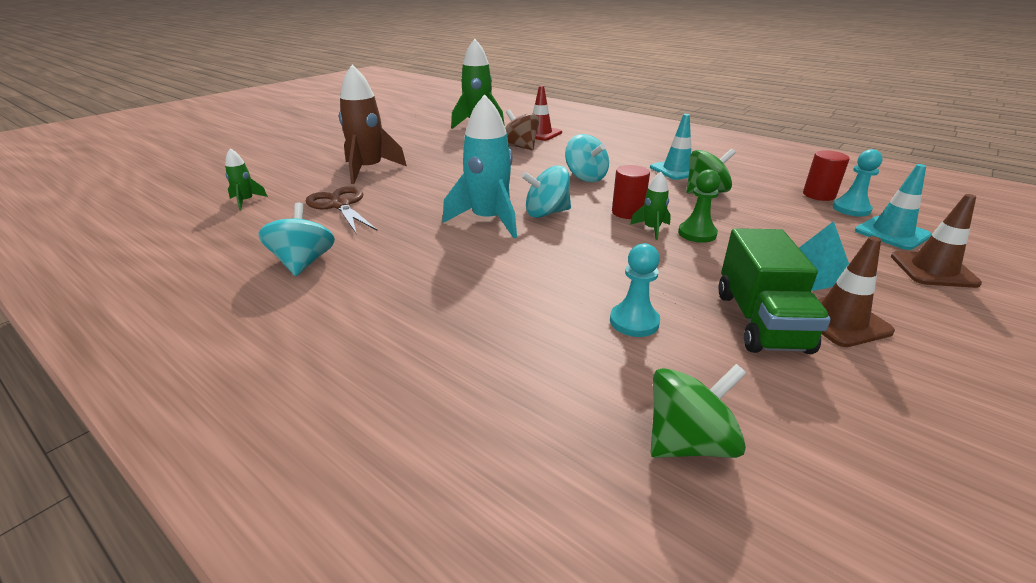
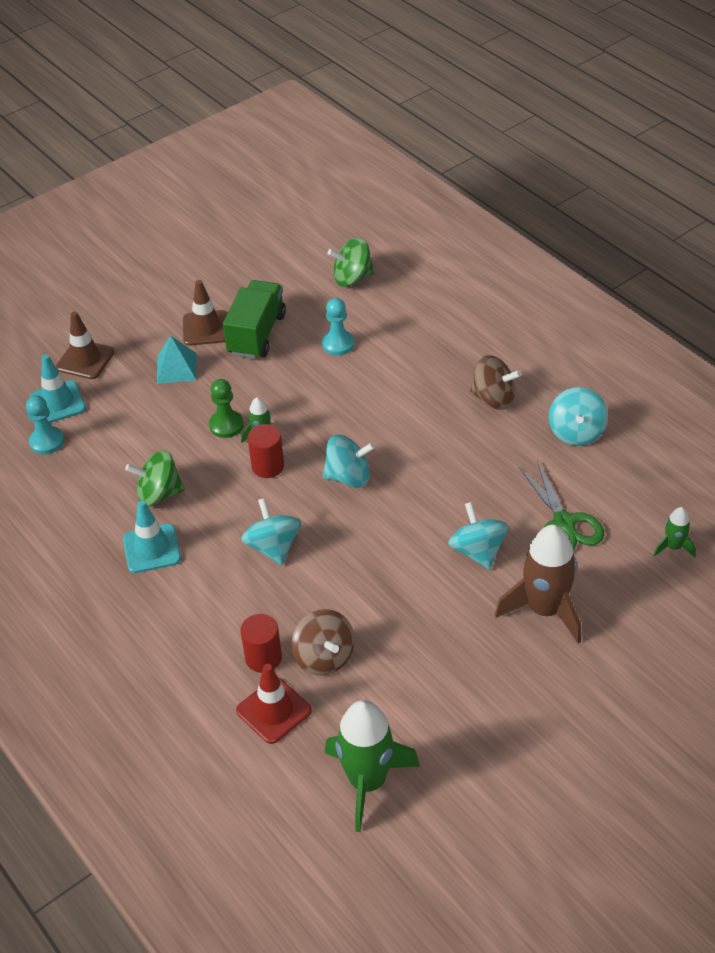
camera: 165 degrees left, 15 degrees up
brown scissors [305,186,378,235] -> green scissors [519,460,604,550]
turquoise rocket [442,94,517,238] -> none
red cylinder [803,150,850,201] -> red cylinder moved to [240,614,282,673]
none -> turquoise spinning top [448,502,508,570]
none -> brown spinning top [470,355,521,410]

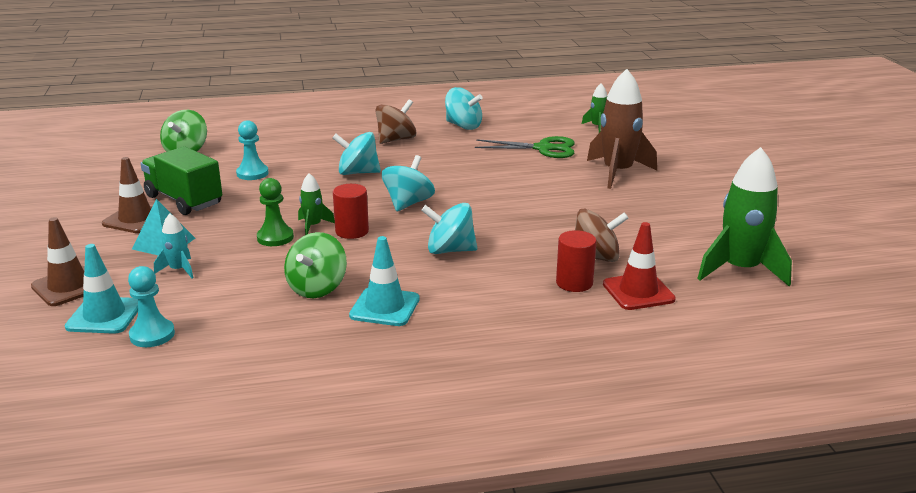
camera: 65 degrees left, 20 degrees down
turquoise spinning top [448,502,508,570] -> turquoise spinning top moved to [332,132,381,175]
none -> turquoise rocket [154,214,194,278]

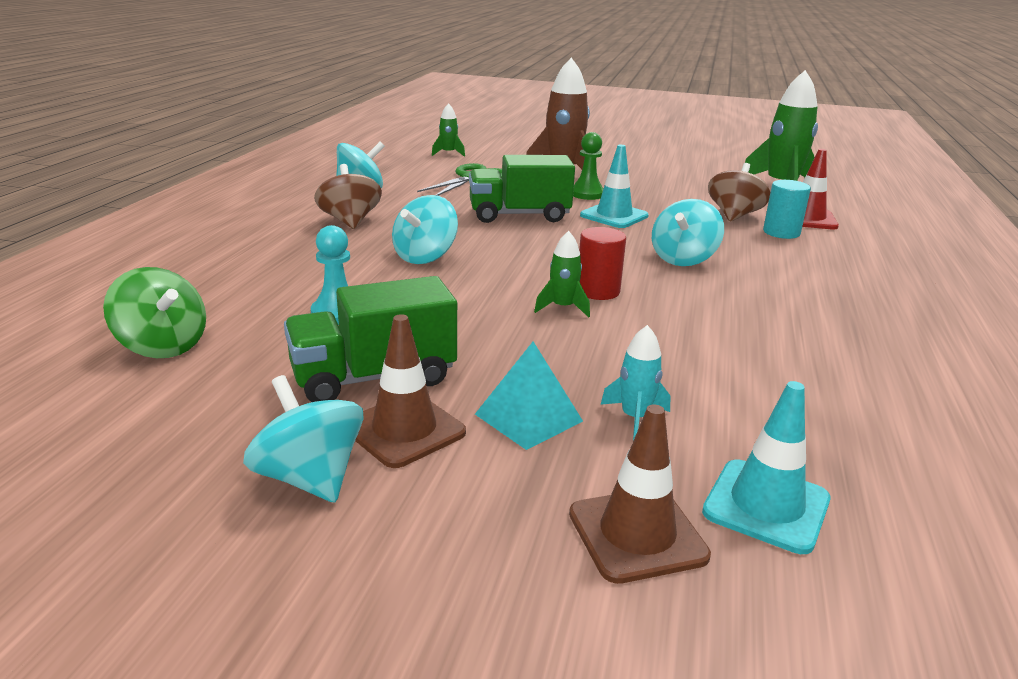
camera: 65 degrees left, 0 degrees up
turquoise pawn [128,266,175,347] -> none
green pawn [257,178,294,246] -> green pawn moved to [573,132,604,200]
green spinning top [284,232,347,298] -> none
turquoise traffic cone [349,236,420,326] -> turquoise traffic cone moved to [580,145,649,228]
turquoise spinning top [382,155,435,211] -> turquoise spinning top moved to [243,375,364,503]
red cylinder [556,230,597,292] -> turquoise cylinder [763,180,811,239]
none -> green truck [469,155,575,223]

